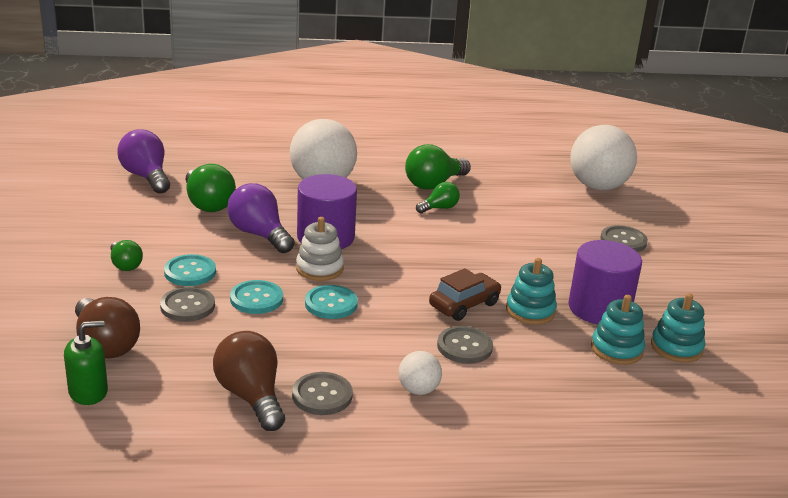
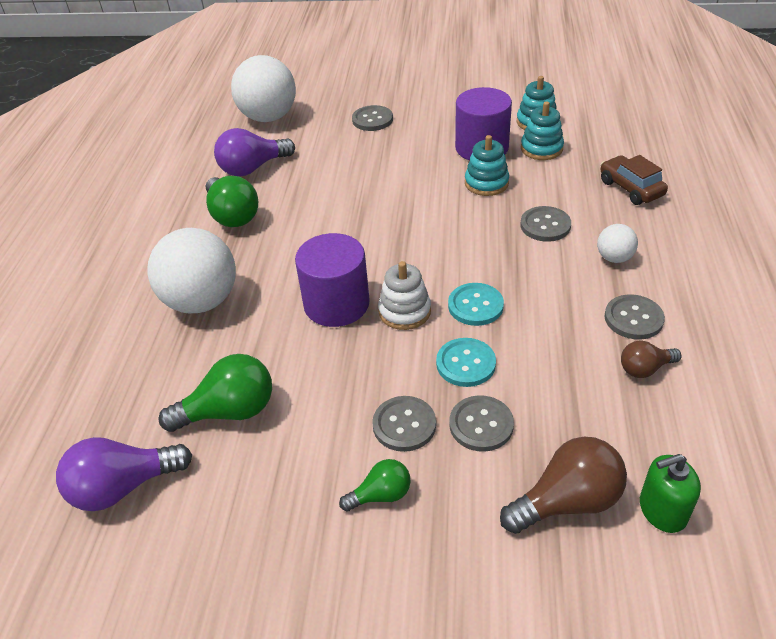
camera: 75 degrees left, 15 degrees up
green soap dispenser [64,321,108,405] -> green soap dispenser turned 90 degrees counterclockwise [640,454,701,533]
turquoise button [164,254,216,286] -> grey button [372,396,436,452]
brown light bulb [213,331,285,431] -> brown light bulb [621,341,681,378], size x0.58
purple light bulb [227,183,295,253] -> purple light bulb moved to [214,128,295,176]
green light bulb [416,182,460,213] -> none
brown car [429,268,502,321] -> brown car moved to [601,155,668,205]

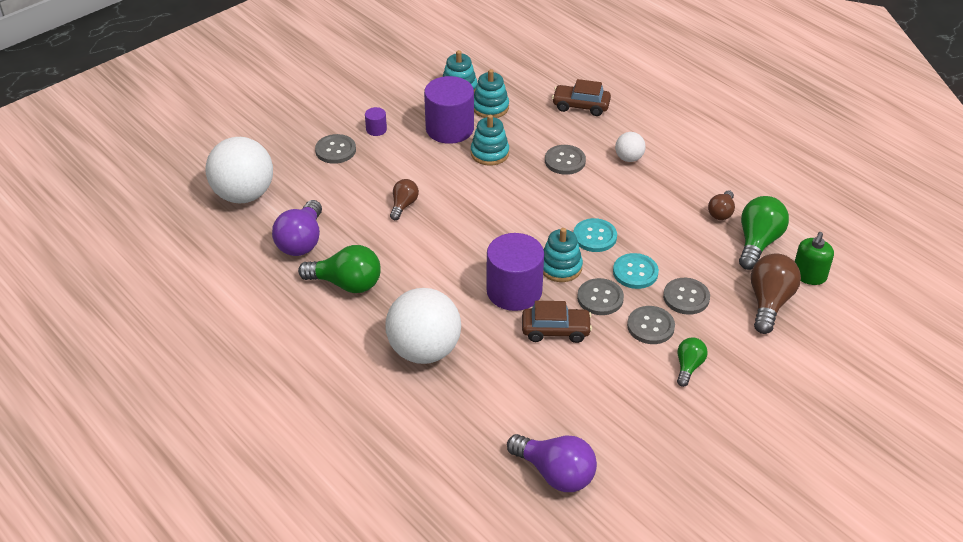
camera: 50 degrees left, 0 degrees up
purple light bulb [56,437,192,511] -> purple light bulb turned 75 degrees counterclockwise [507,434,597,492]
green light bulb [158,354,272,432] -> green light bulb moved to [739,196,789,270]
white stacking toy [378,261,431,330] -> turquoise stacking toy [543,228,583,282]
grey button [604,295,665,339] -> grey button moved to [577,278,624,315]
none -> purple cylinder [365,107,387,136]
none -> brown light bulb [390,179,419,220]
none -> brown car [522,301,592,343]

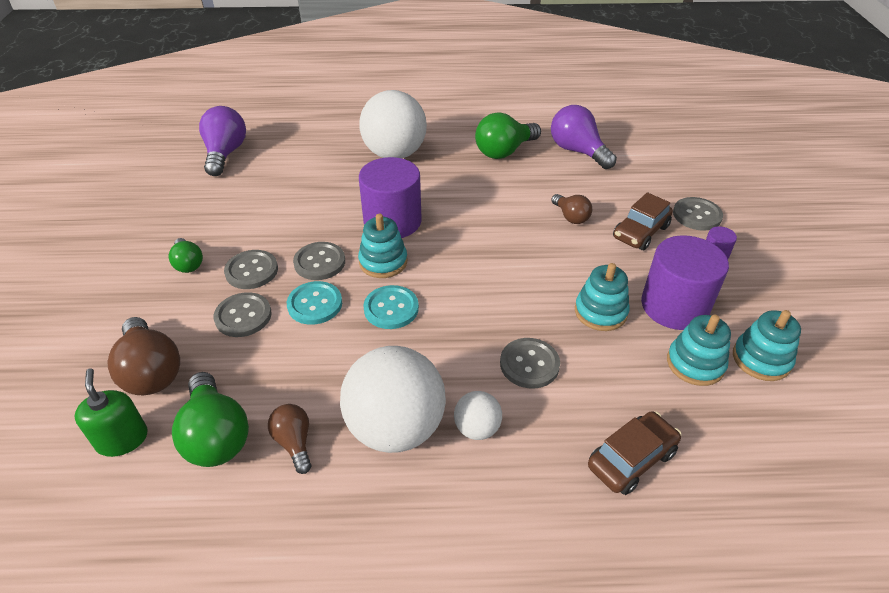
camera: 130 degrees right, 0 degrees up
white ball [206,137,273,203] -> white ball moved to [340,346,446,453]
purple light bulb [507,434,597,492] -> purple light bulb turned 105 degrees clockwise [199,106,246,176]
brown car [522,301,592,343] -> brown car moved to [613,192,673,250]

